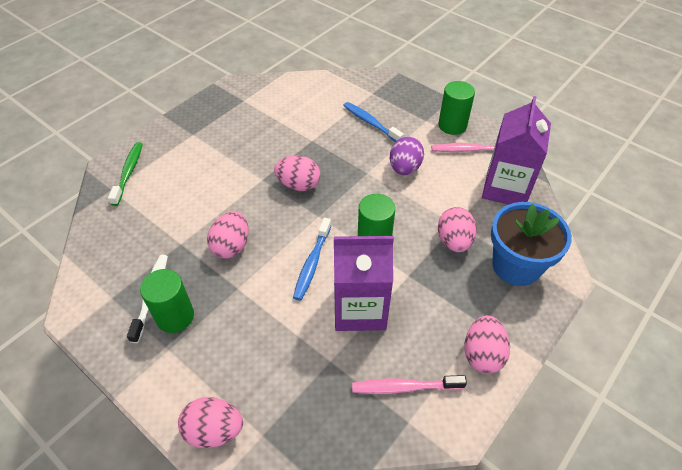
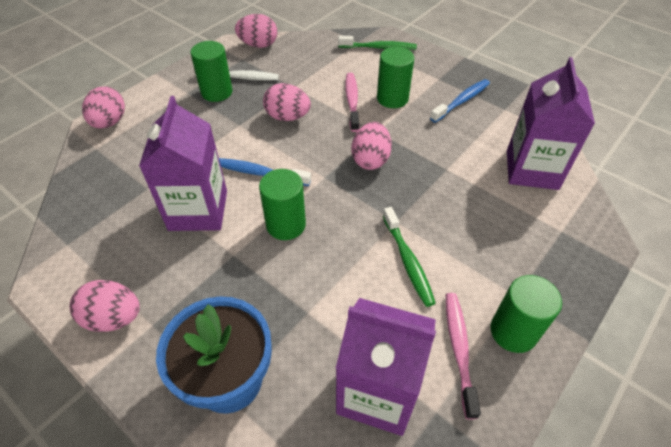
camera: 90 degrees right, 0 degrees up
blue toothbrush [343,102,404,142] -> blue toothbrush moved to [430,79,490,123]
pink toothbrush [352,375,467,394] -> pink toothbrush moved to [345,73,360,132]
purple egg [390,137,424,175] -> green toothbrush [383,207,436,307]
pink egg [438,207,477,252] -> pink egg moved to [235,14,277,48]
none -> green cylinder [377,47,414,108]
none -> purple carton [507,57,595,190]

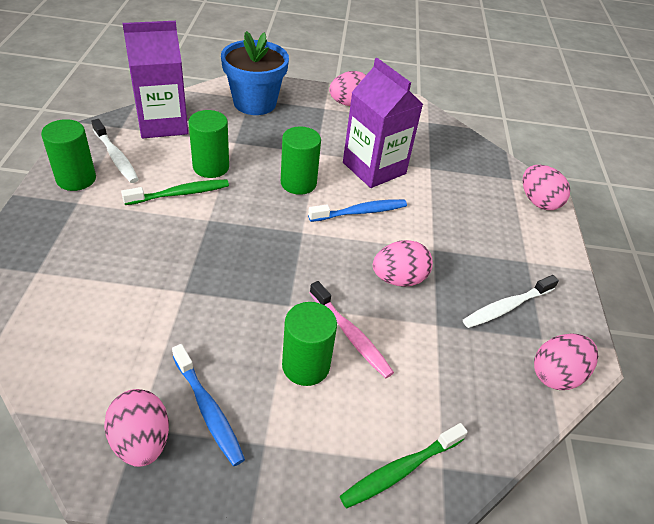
camera: 140 degrees right, 5 degrees down
green cylinder [191,41,233,102] -> green cylinder moved to [189,110,229,178]
pink egg [351,122,392,170] -> pink egg moved to [104,389,169,467]
green toothbrush [383,207,436,307] -> green toothbrush turned 120 degrees clockwise [121,179,229,205]
blue toothbrush [430,79,490,123] -> blue toothbrush turned 45 degrees counterclockwise [172,344,245,466]
pink toothbrush [446,293,481,419] -> white toothbrush [91,119,139,183]
purple carton [507,57,595,190] -> none

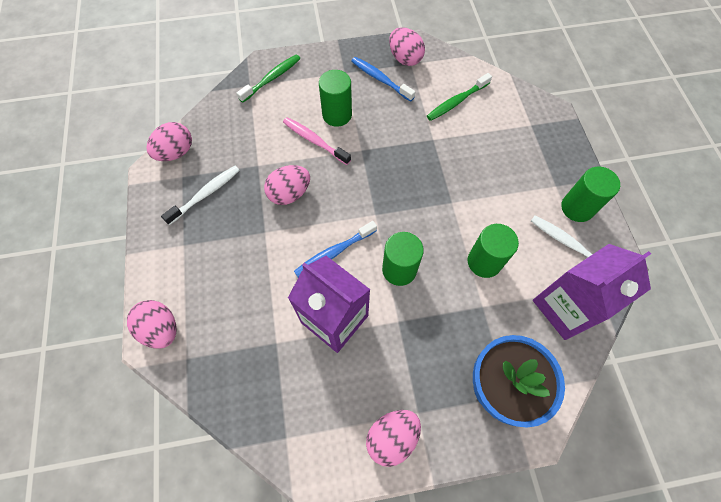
camera: 170 degrees right, 20 degrees up
green toothbrush [121,179,229,205] -> green toothbrush moved to [427,73,492,121]

